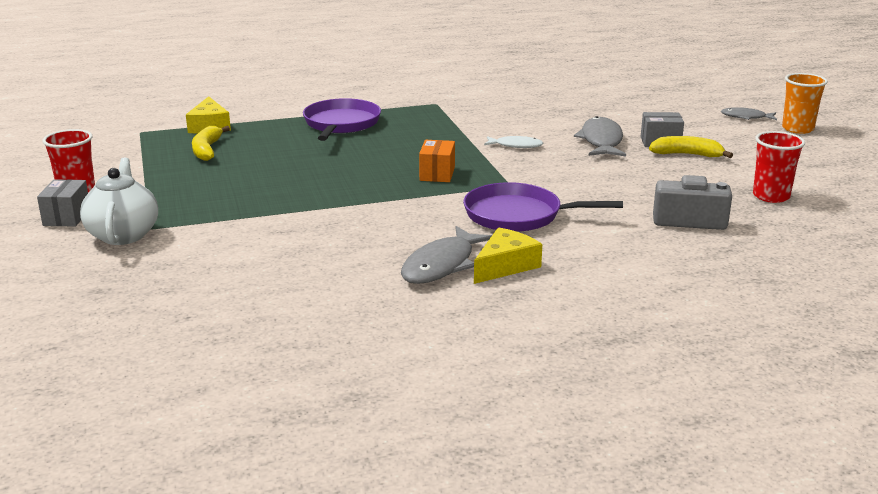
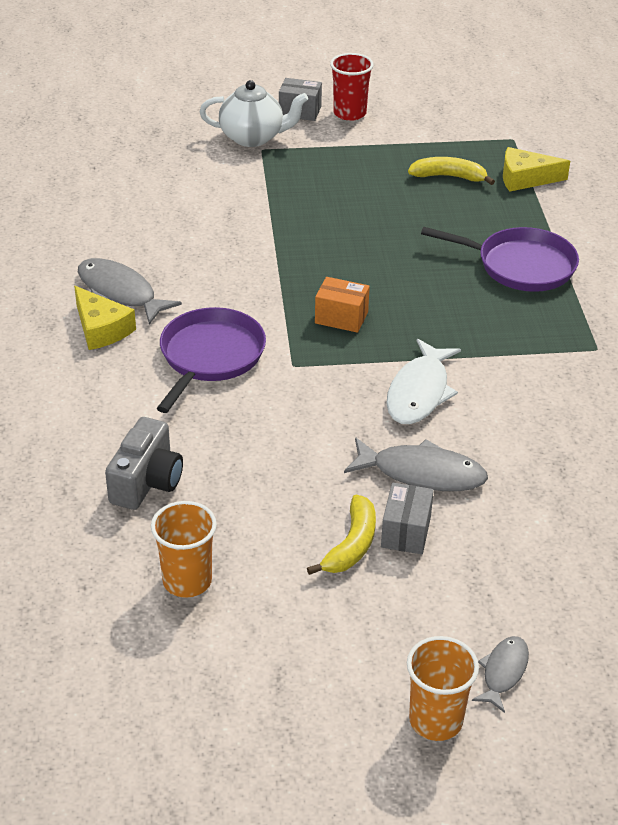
camera: 100 degrees right, 15 degrees up
white fish [484,136,544,148] -> white fish [386,339,461,424], size x1.72
red cup [753,131,805,203] -> orange cup [151,501,217,598]

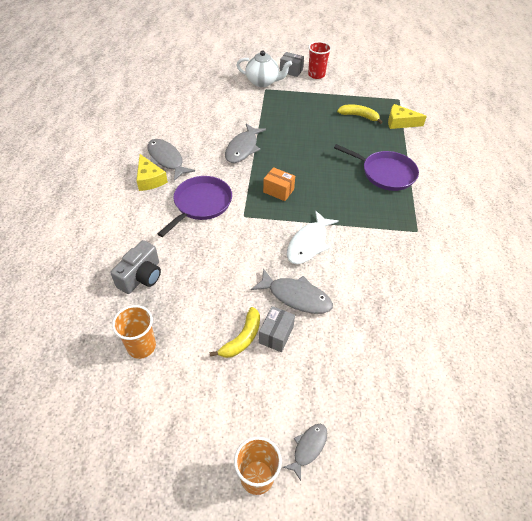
camera: 10 degrees right, 10 degrees up
none -> grey fish [225,124,266,163]

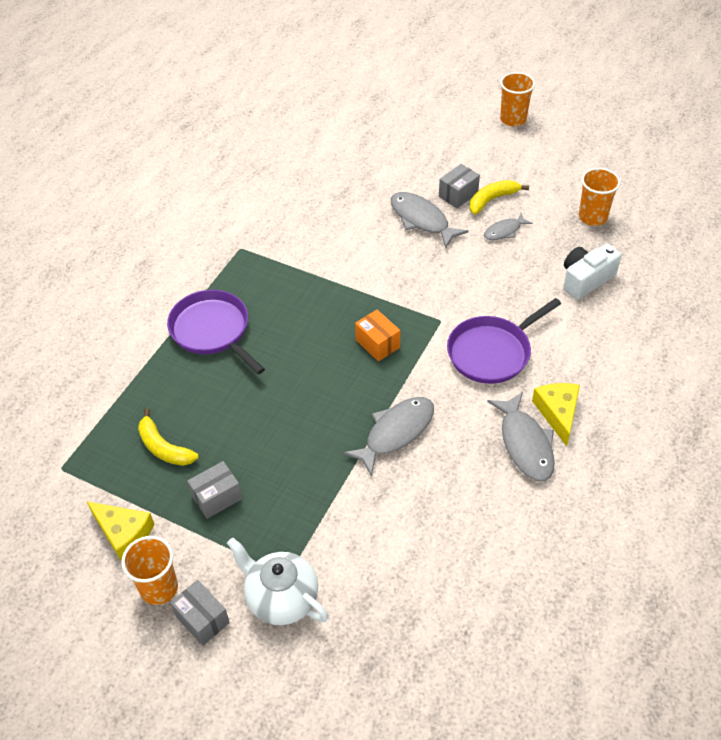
camera: 155 degrees left, 0 degrees up
grey camera [111,240,161,294] -> white camera [563,244,621,300]
grey fish [283,424,327,481] -> grey fish moved to [484,213,533,240]
white fish [287,211,339,264] -> none
red cup [308,41,331,79] -> orange cup [121,536,178,605]
yellow cheese [388,104,427,129] -> yellow cheese moved to [86,501,155,562]
none -> grey box [187,461,242,519]

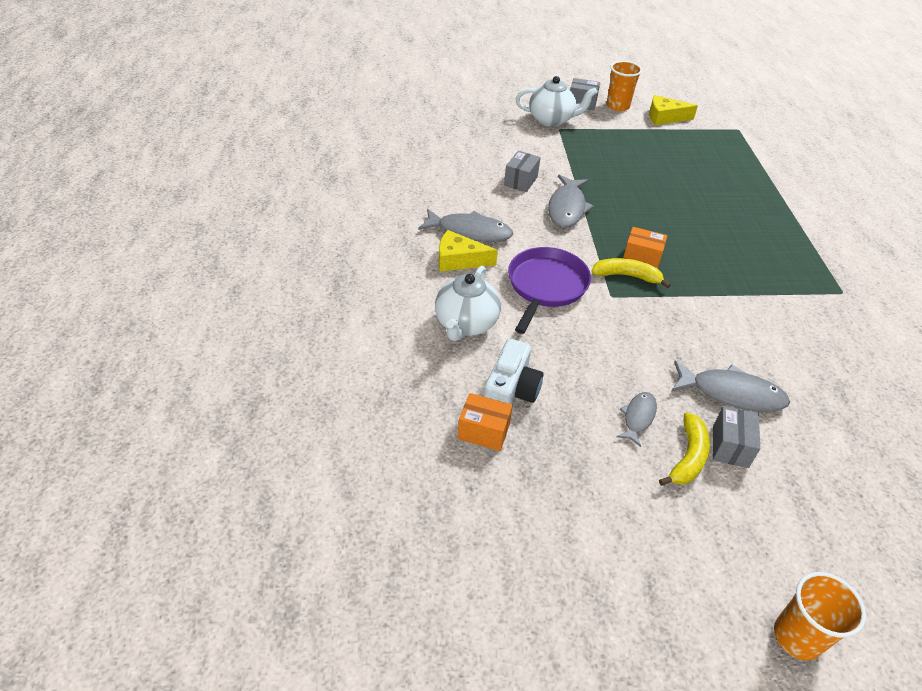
camera: 145 degrees right, 5 degrees down
yellow banana [138,408,199,466] -> yellow banana moved to [591,258,671,288]
purple pan [167,290,265,374] -> none
grey box [187,461,242,519] -> grey box moved to [504,151,541,192]
grey fish [487,392,555,481] -> grey fish turned 150 degrees clockwise [418,209,513,242]
yellow cheese [532,383,580,446] -> yellow cheese turned 135 degrees clockwise [439,230,498,272]
orange cup [579,168,620,226] -> none
none -> white teapot [435,266,501,341]
none -> orange box [458,393,513,451]

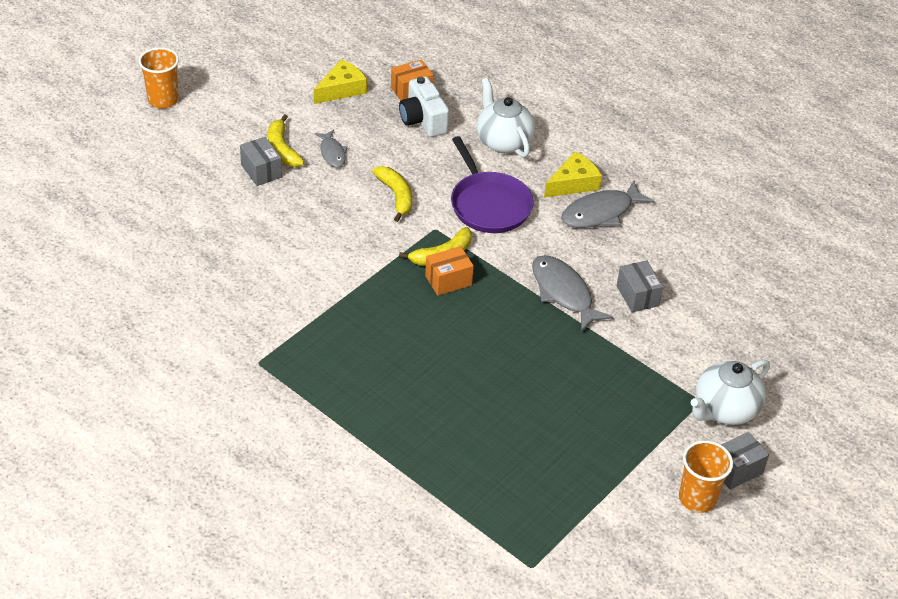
camera: 135 degrees right, 0 degrees up
yellow cheese [649,95,698,125] -> yellow cheese moved to [314,59,367,104]
grey fish [671,361,790,412] -> none
none -> yellow banana [372,166,412,222]

